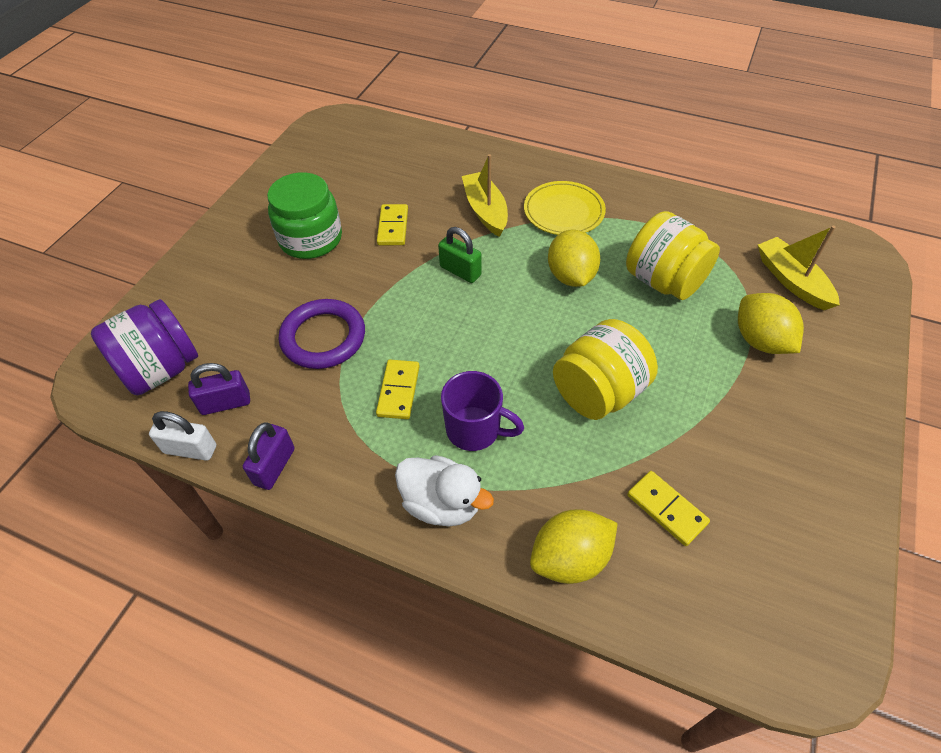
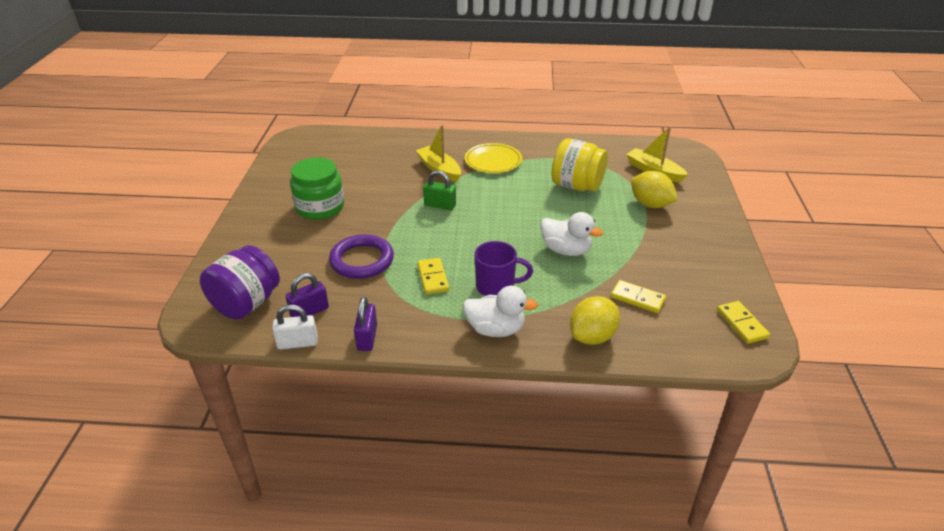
camera: 20 degrees left, 15 degrees down
yellow domino [377,204,408,245] -> yellow domino moved to [717,301,770,344]
yellow lemon [548,230,600,287] -> none
yellow jar [553,319,658,420] -> white duck [540,212,603,256]

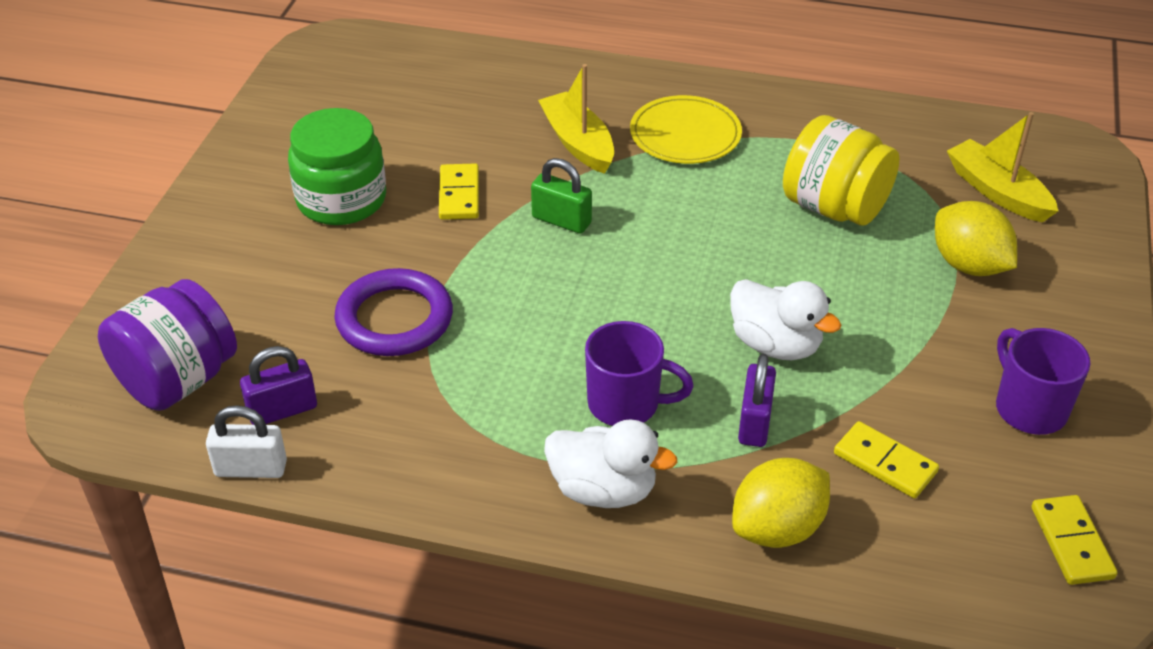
camera: 10 degrees right, 5 degrees up
purple padlock [354,296,377,351] -> purple padlock moved to [738,354,776,447]
yellow domino [417,258,449,294] -> yellow domino moved to [439,163,479,220]
none -> purple mug [996,328,1090,435]

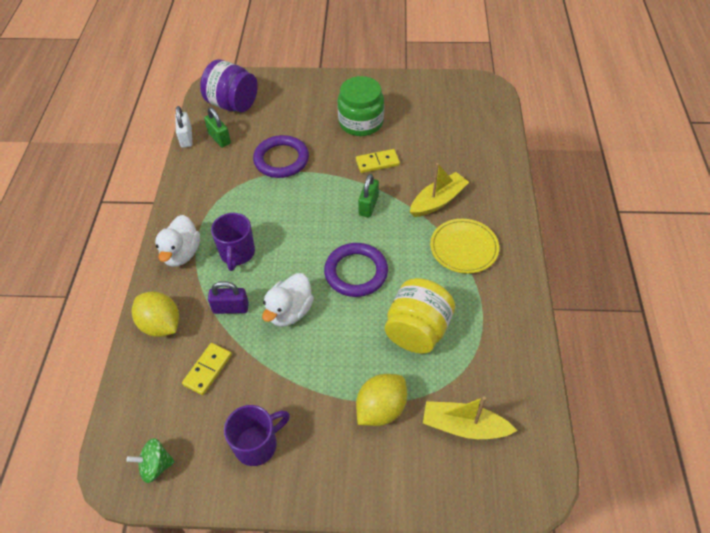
camera: 80 degrees right, 10 degrees up
purple padlock [240,346,317,425] -> green padlock [204,107,231,148]
yellow boat [947,112,1058,222] -> yellow boat turned 120 degrees counterclockwise [423,396,517,439]
yellow domino [1032,495,1118,585] -> green spinning top [126,438,175,483]
none -> purple ring [324,243,388,297]

